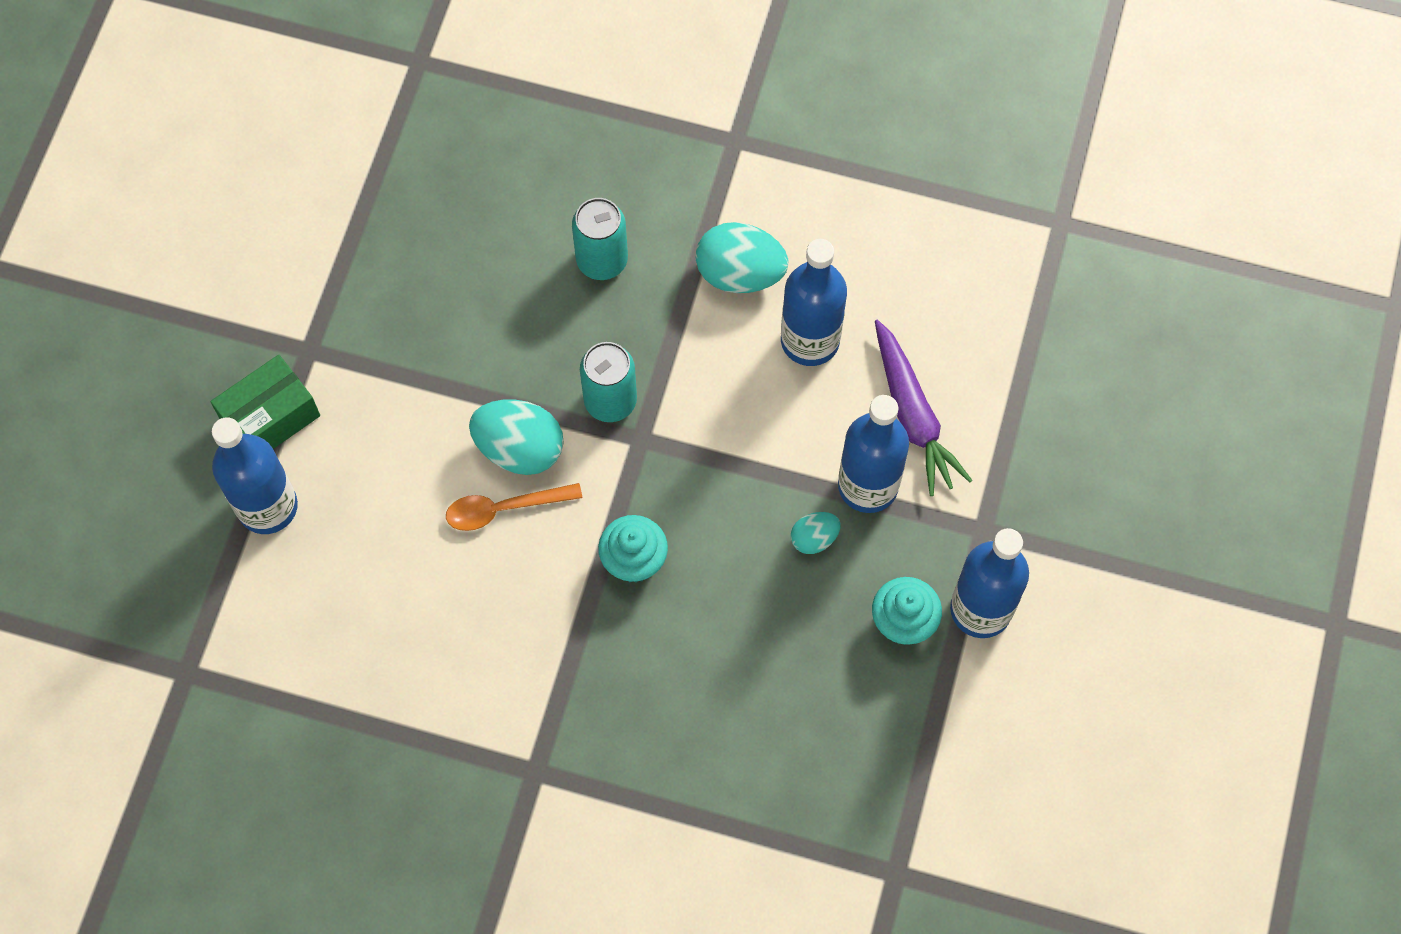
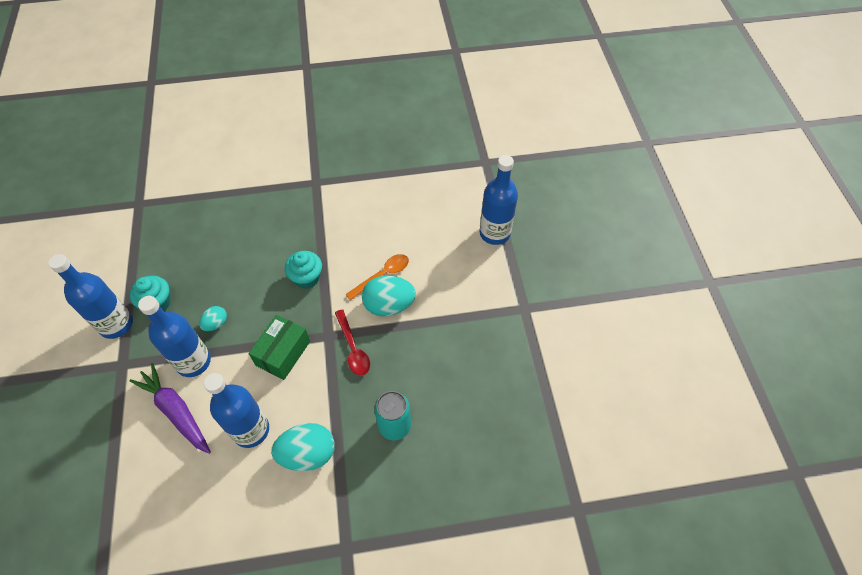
camera: 155 degrees right, 10 degrees down
green box [210,355,320,449] -> green box moved to [248,315,310,380]
turquoise can [580,342,637,422] -> red spoon [335,309,370,376]

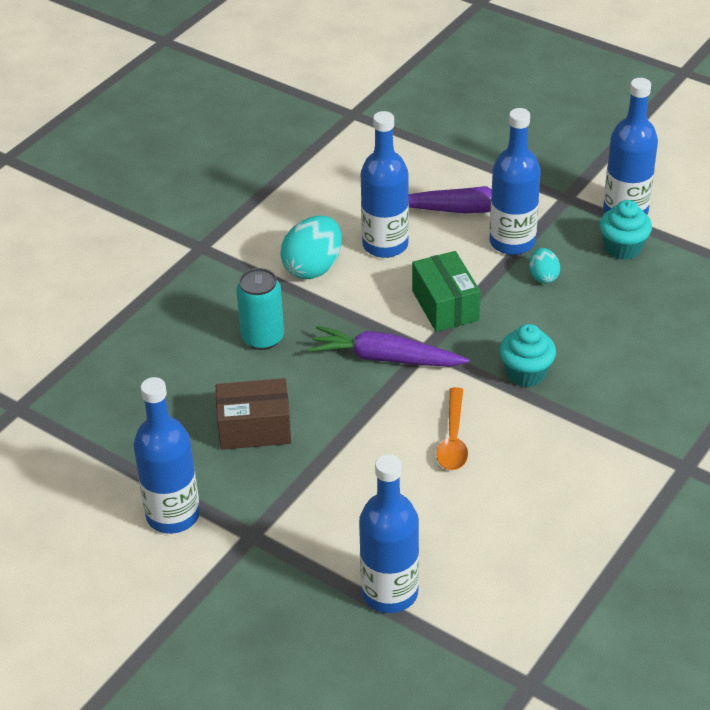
camera: 135 degrees right, 15 degrees down
red spoon [335,309,370,376] -> purple carrot [308,326,470,366]
turquoise egg [362,276,416,316] -> none
none -> blue bottle [134,377,200,534]
none -> brown box [216,378,291,450]

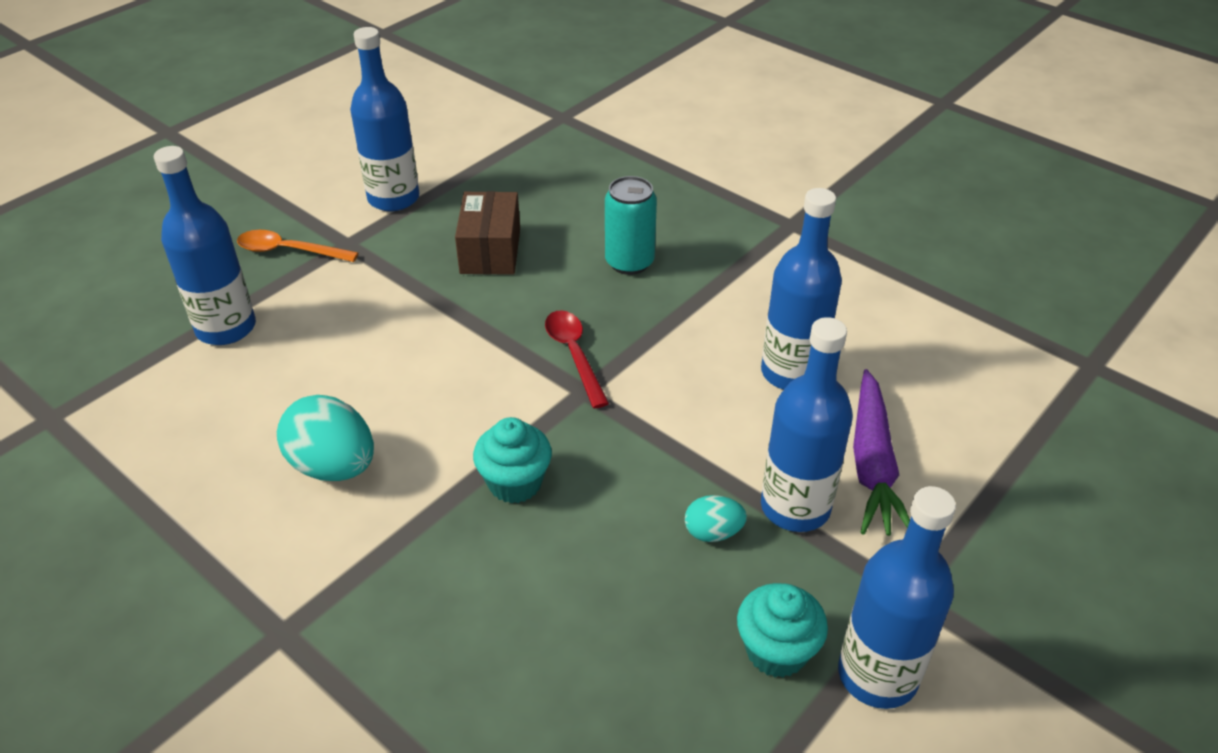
camera: 95 degrees right, 0 degrees up
turquoise egg [280,216,342,279] -> turquoise egg moved to [277,395,374,481]
purple carrot [308,326,470,366] -> red spoon [545,310,609,408]
green box [412,251,481,332] -> none
orange spoon [436,387,468,470] -> orange spoon moved to [237,230,358,262]

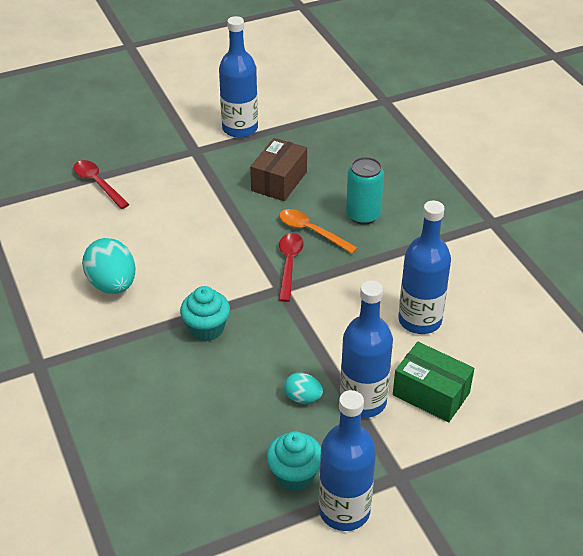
camera: 25 degrees right, 0 degrees up
blue bottle [154,146,256,345] -> red spoon [73,160,129,209]
orange spoon [237,230,358,262] -> orange spoon moved to [279,209,357,254]
purple carrot [853,369,910,536] -> green box [393,342,474,423]

